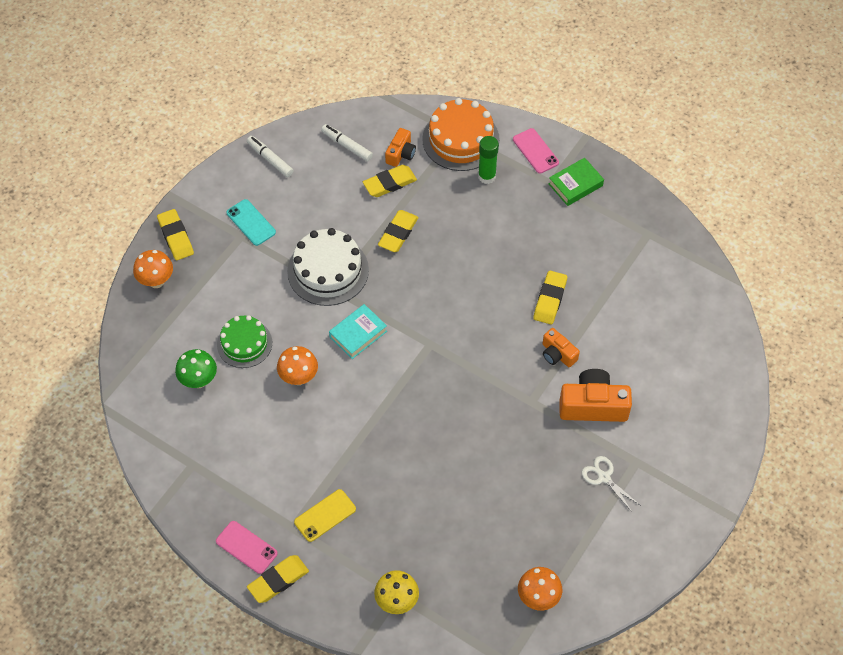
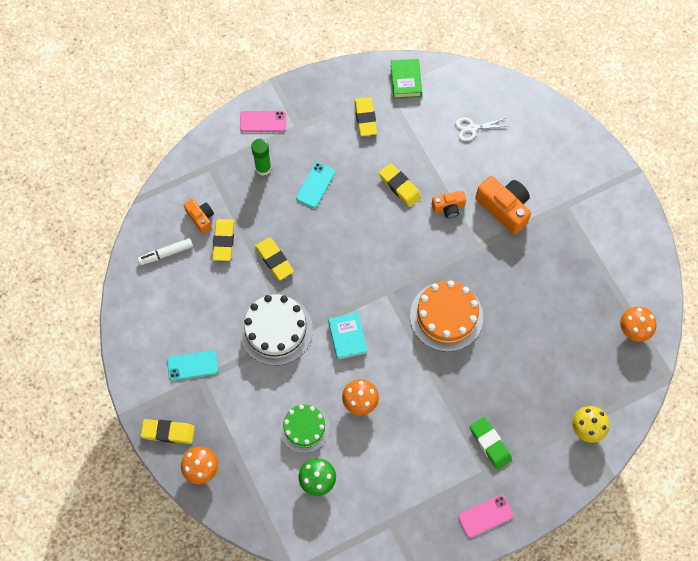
camera: 60 degrees left, 10 degrees up
white marker [247,136,294,177] -> none
yellow eraser [247,555,309,603] -> yellow eraser moved to [354,97,377,136]
yellow phone [294,489,356,542] -> green eraser [470,417,512,470]
orange cake [422,98,500,171] -> orange cake moved to [410,280,483,352]
green book [549,158,604,206] -> green book moved to [391,59,422,99]
orange camera [559,369,632,422] -> orange camera turned 105 degrees clockwise [475,176,531,235]
white scissors [582,456,640,512] -> white scissors moved to [455,118,506,141]
none -> turquoise phone [296,162,335,208]

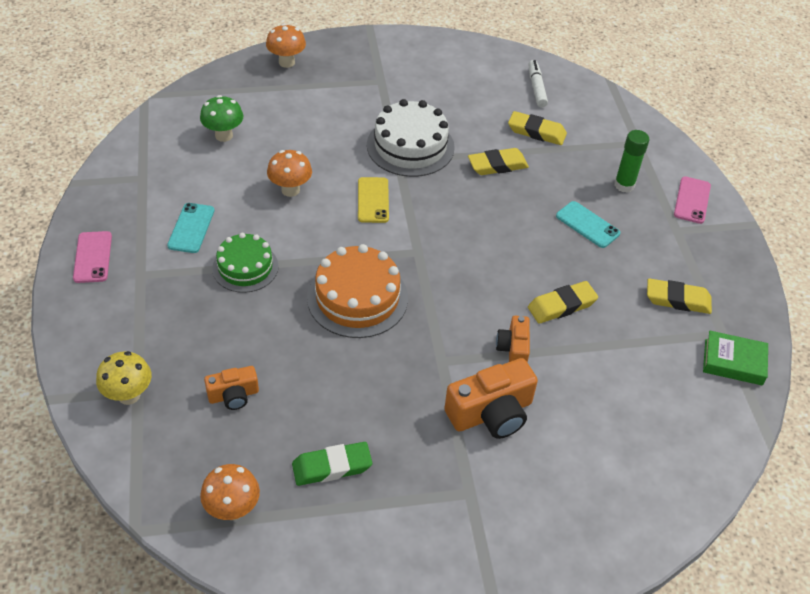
camera: 105 degrees right, 20 degrees down
yellow eraser [141,419,195,444] -> none
turquoise phone [167,350,218,381] -> turquoise phone moved to [167,203,215,253]
orange camera [184,199,214,234] -> orange camera moved to [204,366,259,410]
green cake [280,403,330,453] -> green cake moved to [212,233,279,293]
turquoise book [328,312,367,361] -> yellow phone [358,177,389,223]
white scissors [455,118,506,141] -> none
green eraser [470,417,512,470] -> green eraser moved to [292,442,372,486]

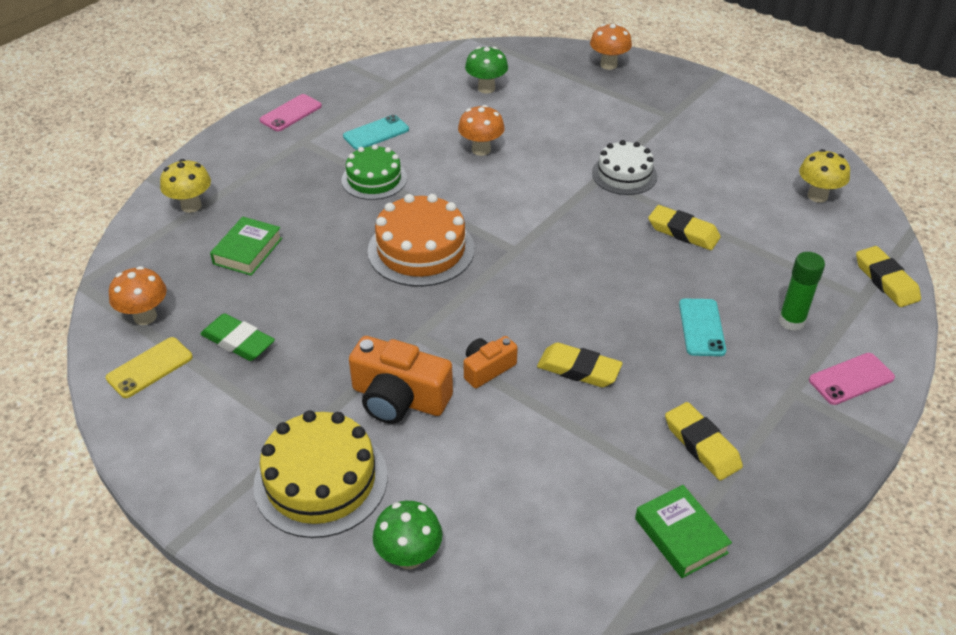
camera: 50 degrees right, 5 degrees down
orange camera [204,366,259,410] -> green book [210,217,282,276]
yellow phone [358,177,389,223] -> yellow phone moved to [106,337,193,398]
white cake [367,99,455,177] -> white cake [592,140,657,195], size x0.66
yellow eraser [508,111,567,145] -> yellow eraser moved to [856,246,921,307]
white marker [528,60,548,108] -> yellow mushroom [799,149,850,203]
none -> yellow cake [253,410,387,538]
none -> green mushroom [372,501,443,569]

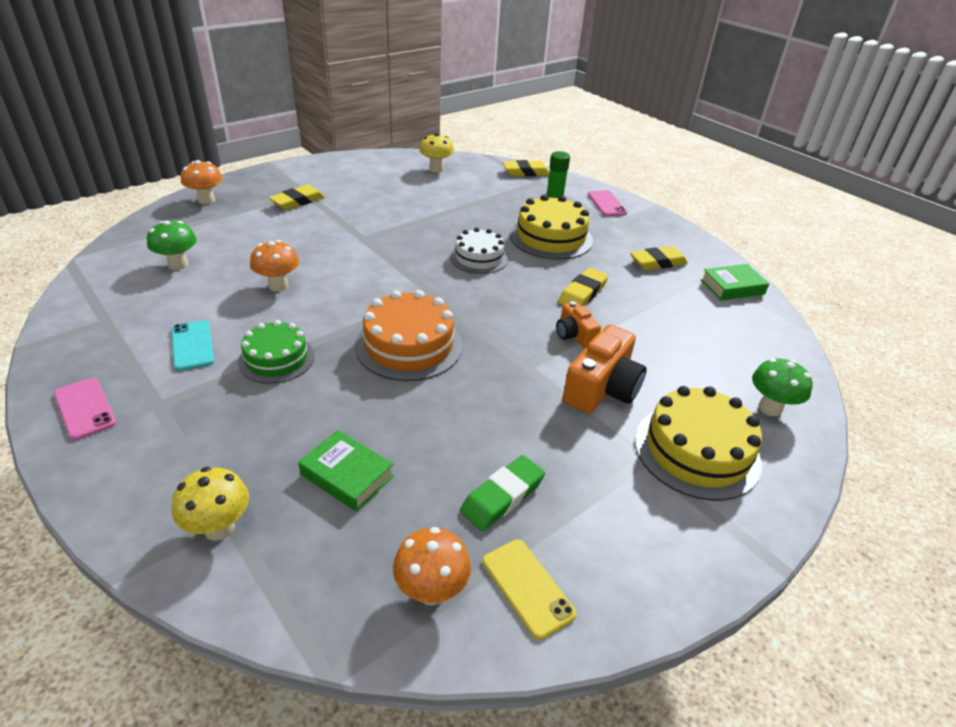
camera: 80 degrees left, 5 degrees down
white cake [592,140,657,195] -> white cake moved to [450,228,508,274]
yellow eraser [648,205,721,250] -> yellow eraser moved to [269,185,325,210]
turquoise phone [679,299,726,356] -> yellow cake [510,195,593,260]

